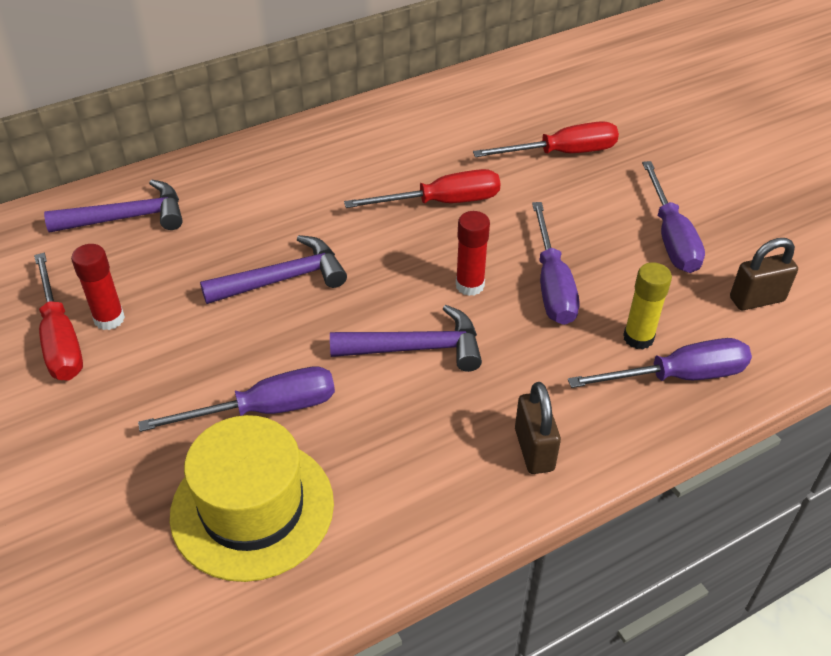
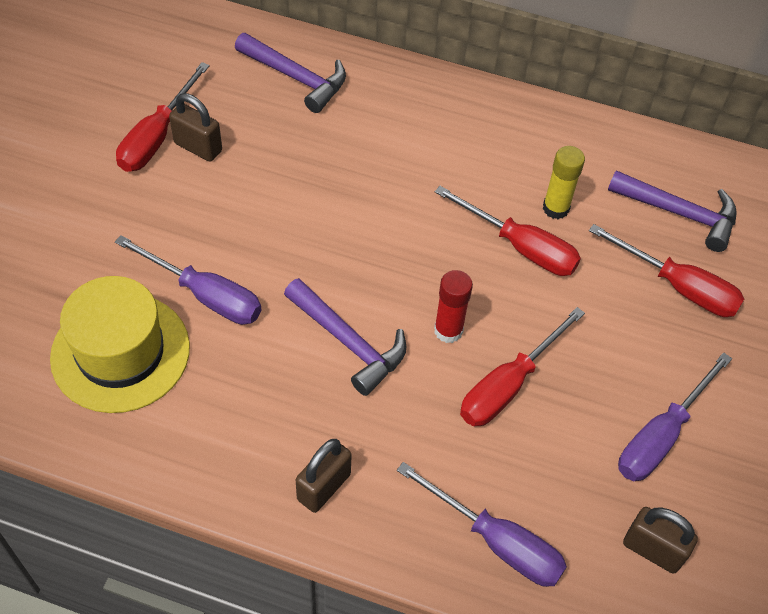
camera: 45 degrees right, 10 degrees up
red glue stick [71,244,125,330] -> brown padlock [169,93,222,162]
purple hammer [200,235,347,304] -> purple hammer moved to [608,170,737,252]
purple screwdriver [532,202,579,325] -> red screwdriver [460,307,585,426]
yellow glue stick [623,262,672,350] -> yellow glue stick moved to [543,146,585,219]

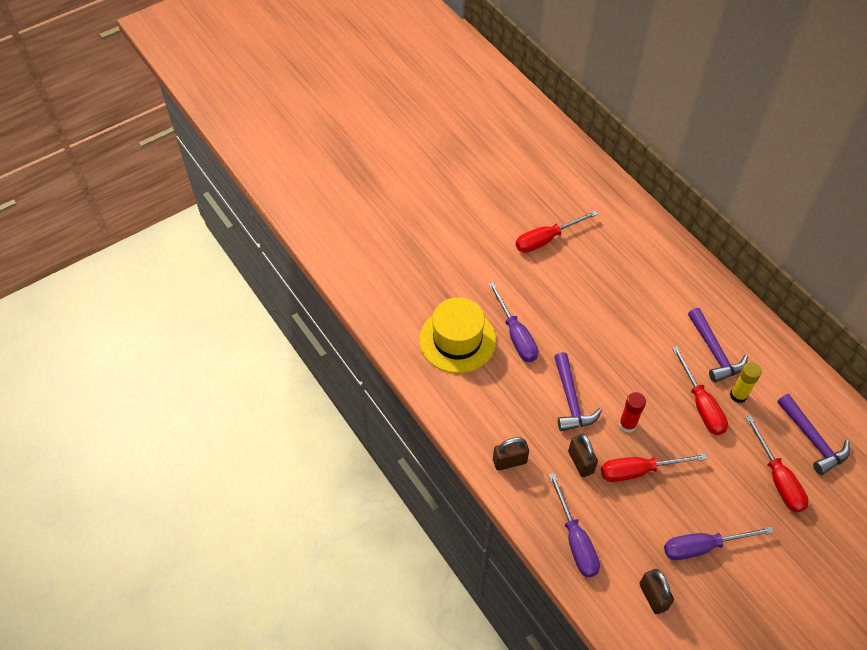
camera: 40 degrees right, 0 degrees up
brown padlock [169,93,222,162] -> brown padlock moved to [568,433,598,477]
purple hammer [235,33,346,113] -> purple hammer moved to [688,308,748,383]

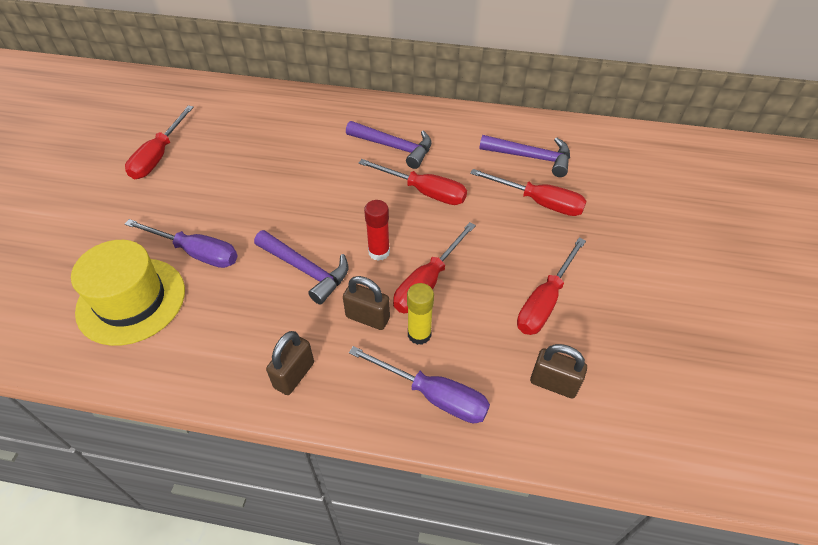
camera: 45 degrees left, 5 degrees down
purple screwdriver [664,526,774,560] -> red screwdriver [517,238,586,335]
yellow glue stick [730,362,762,403] -> yellow glue stick moved to [407,283,434,345]

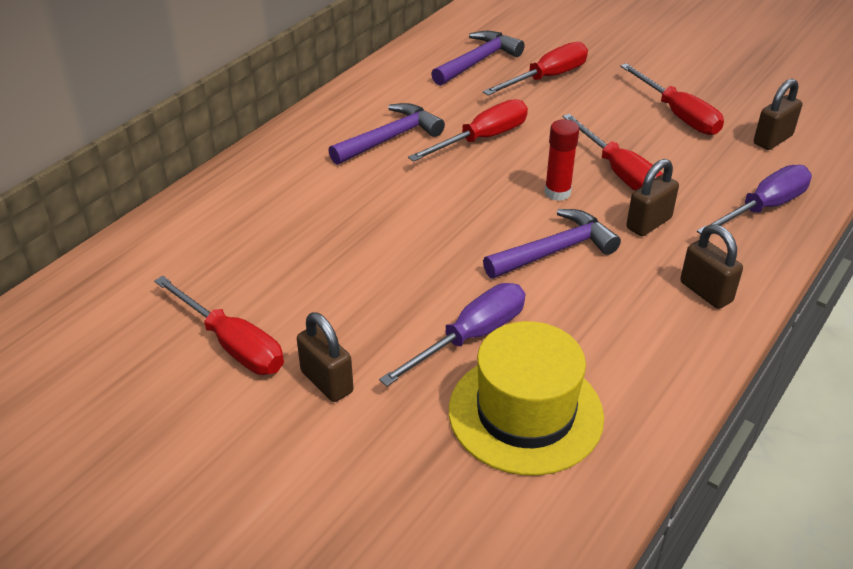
camera: 65 degrees left, 10 degrees down
yellow glue stick [407,283,434,345] -> none
none -> brown padlock [297,312,353,402]

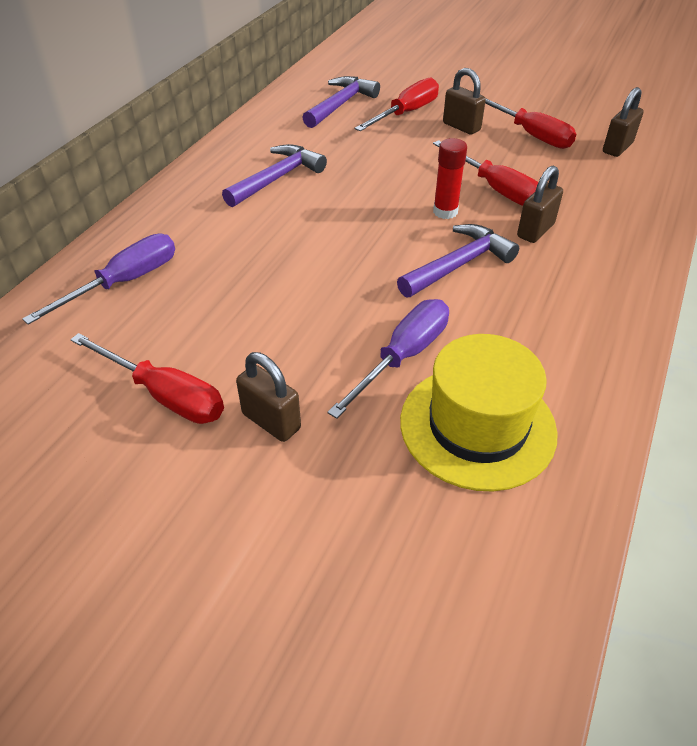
camera: 10 degrees left, 5 degrees up
red screwdriver [408,99,528,162] -> none
brown padlock [680,224,743,309] -> brown padlock moved to [443,68,486,135]
purple screwdriver [697,165,812,234] -> purple screwdriver moved to [22,234,175,325]

